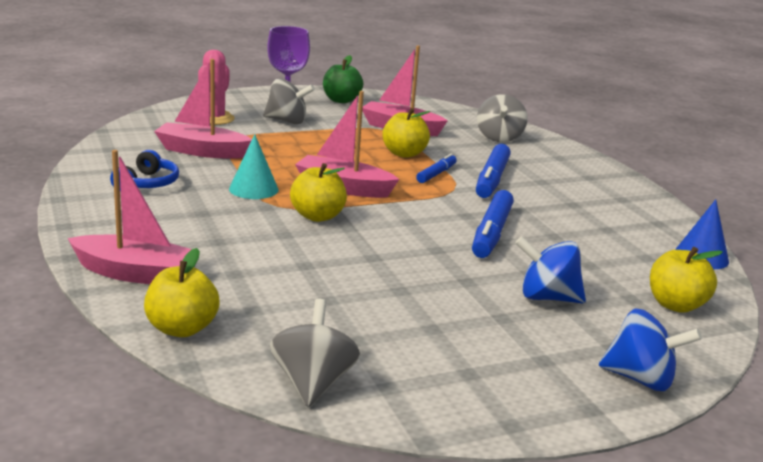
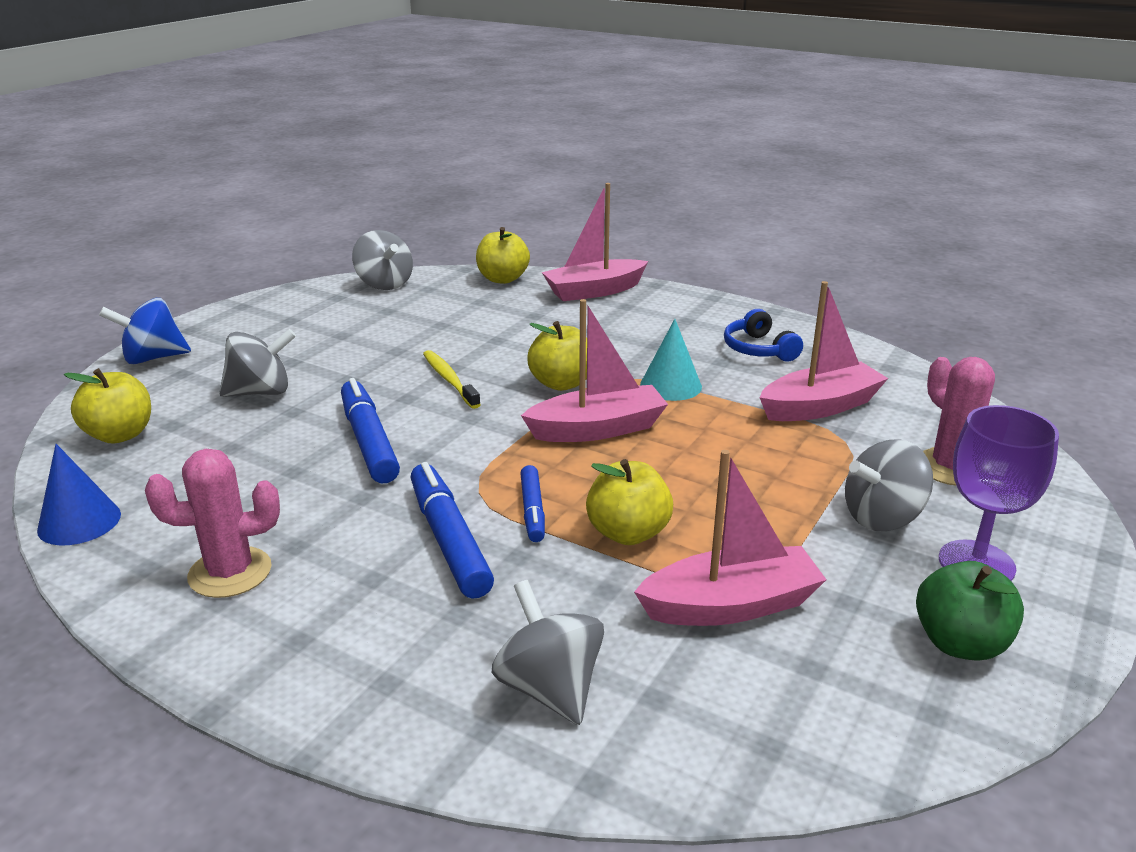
camera: 145 degrees right, 5 degrees up
blue spinning top [515,236,586,304] -> grey spinning top [219,329,296,397]
none -> pink cactus [145,449,280,598]
none -> yellow toothbrush [423,350,481,409]

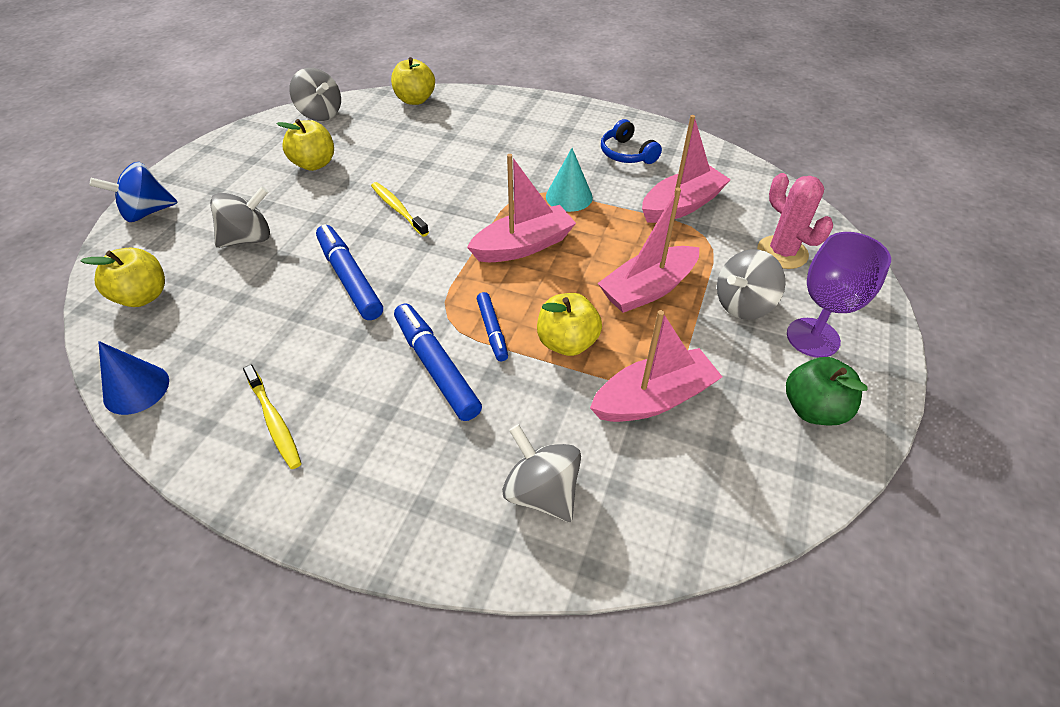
camera: 10 degrees left, 20 degrees up
pink cactus [145,449,280,598] -> yellow toothbrush [243,364,302,469]
yellow apple [527,321,587,391] -> yellow apple moved to [277,119,334,171]
pink boat [542,183,648,301] -> pink boat moved to [598,188,699,313]

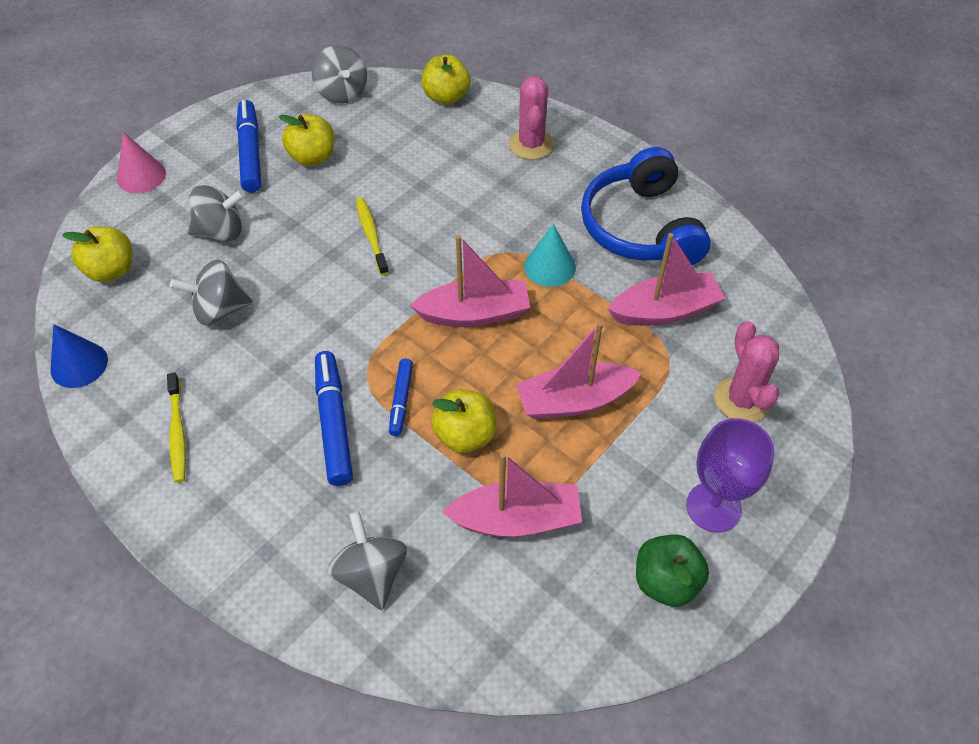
camera: 20 degrees right, 5 degrees up
blue spinning top [90,162,178,222] -> pink cone [117,132,166,193]
blue marker [316,224,383,320] -> blue marker moved to [236,100,261,192]
blue headphones [601,119,662,164] -> blue headphones [581,147,711,265], size x1.98
grey spinning top [717,249,786,320] -> grey spinning top moved to [170,260,252,326]
none -> pink cactus [509,76,554,160]

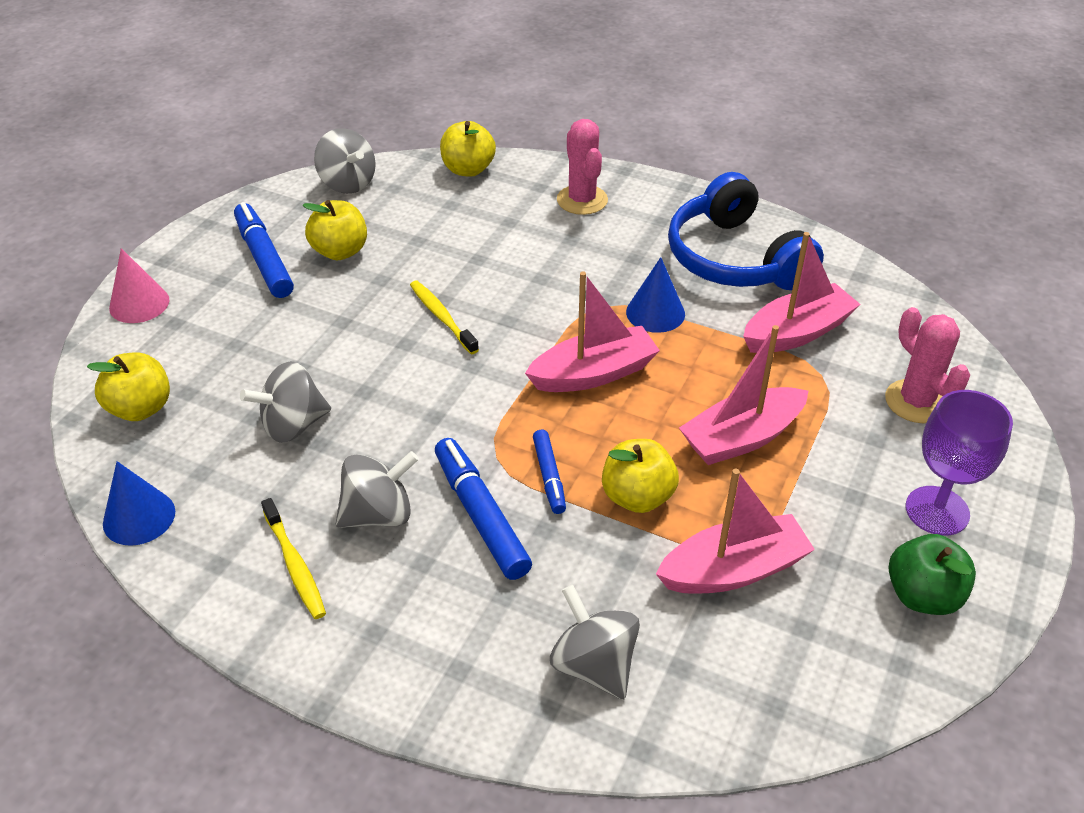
camera: 15 degrees left, 10 degrees down
grey spinning top [188,185,245,242] -> grey spinning top moved to [336,451,419,528]
turquoise cone [524,224,576,287] -> blue cone [626,257,685,333]

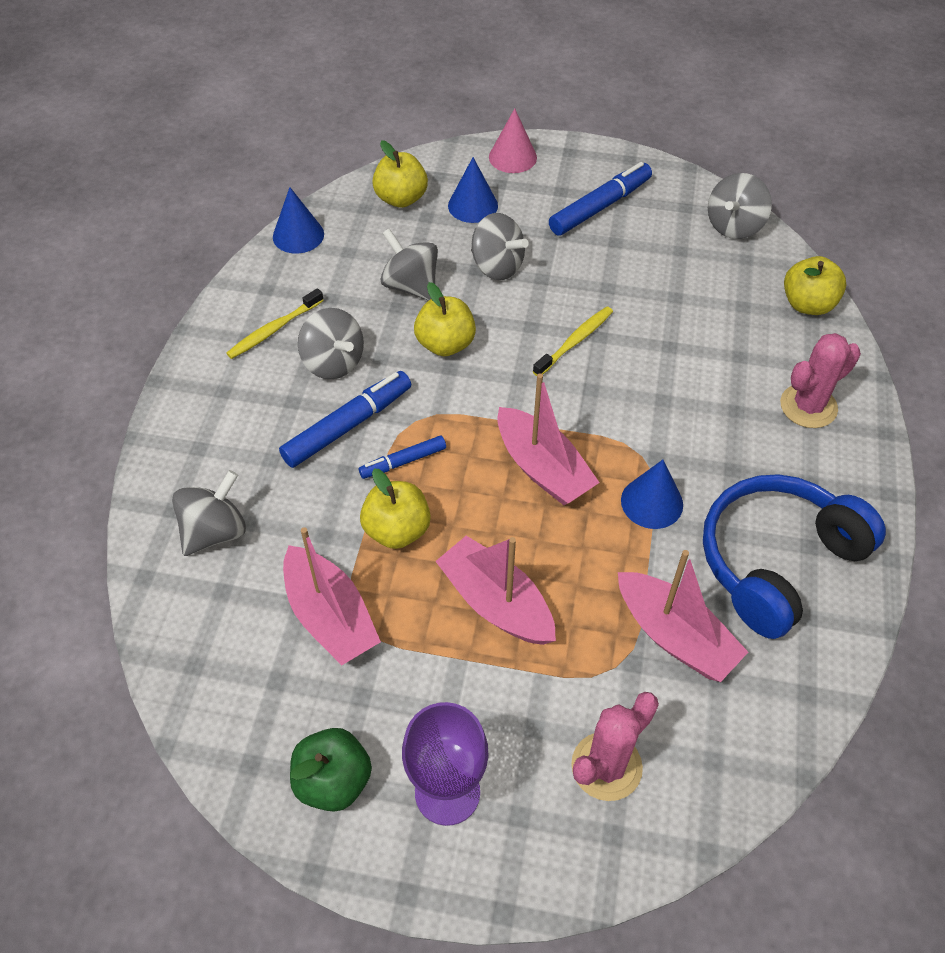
camera: 75 degrees right, 10 degrees up
yellow apple [303,200,367,260] -> yellow apple moved to [414,282,476,356]
none -> blue cone [448,157,498,223]
none -> grey spinning top [471,213,529,280]

